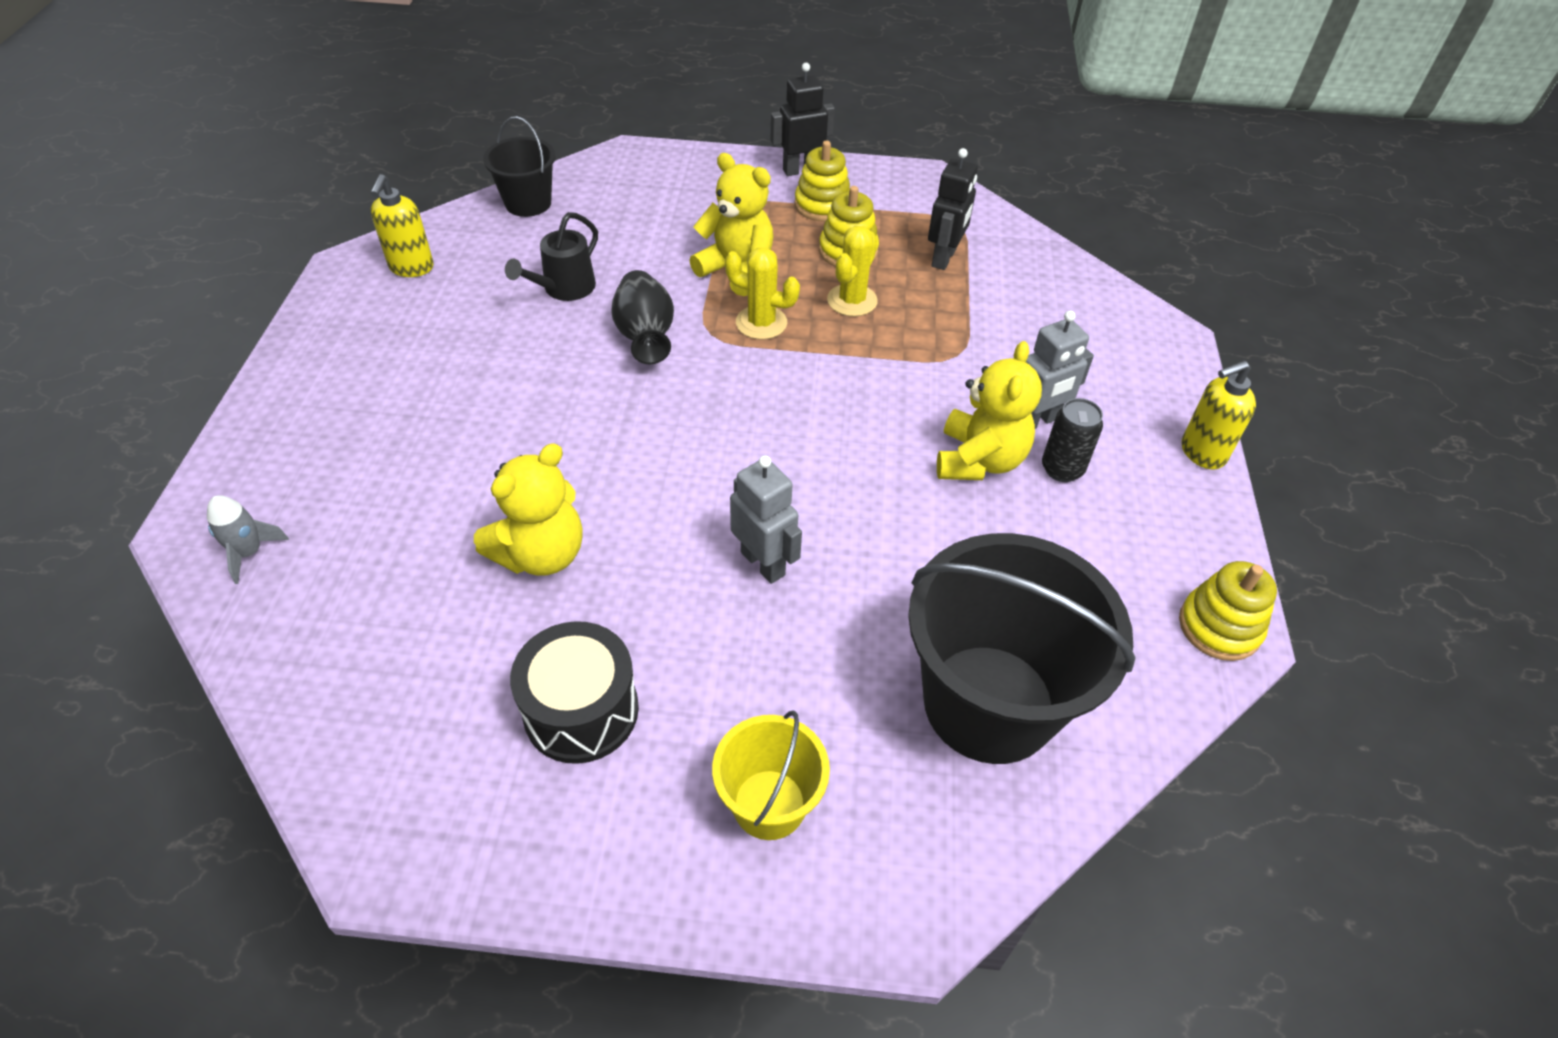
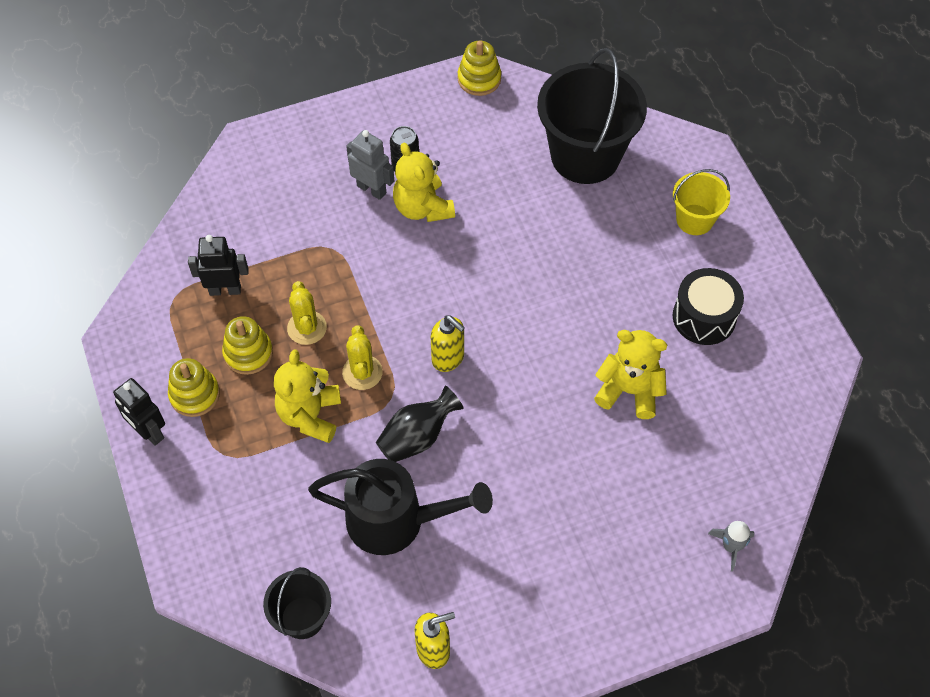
camera: 115 degrees left, 10 degrees up
black watering can [505,212,598,301] -> black watering can [308,459,493,555], size x1.75
grey robot [730,455,802,584] -> none
yellow cactus [827,226,878,317] -> yellow cactus turned 75 degrees clockwise [287,281,327,345]
yellow teddy bear [937,341,1042,480] -> yellow teddy bear turned 105 degrees counterclockwise [393,143,455,222]
yellow soap dispenser [1182,360,1256,469] -> yellow soap dispenser moved to [431,315,465,372]

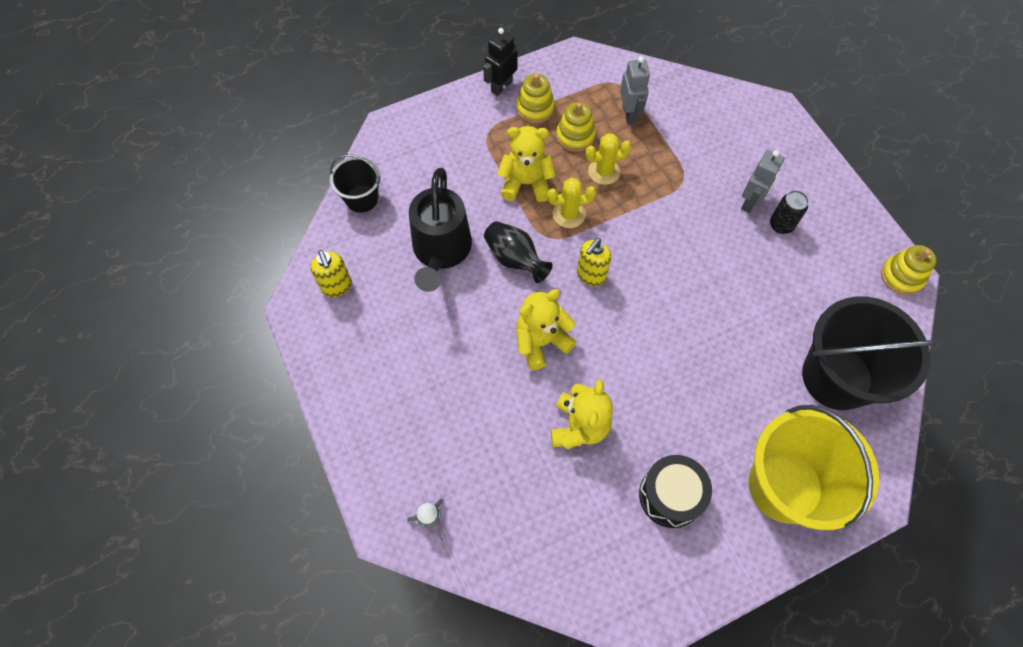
camera: 85 degrees right, 5 degrees up
black robot [188,235,249,296] -> grey robot [620,56,650,124]
yellow teddy bear [393,143,455,222] -> yellow teddy bear moved to [516,289,576,370]
yellow bucket [673,169,730,235] -> yellow bucket [749,405,879,530], size x1.92

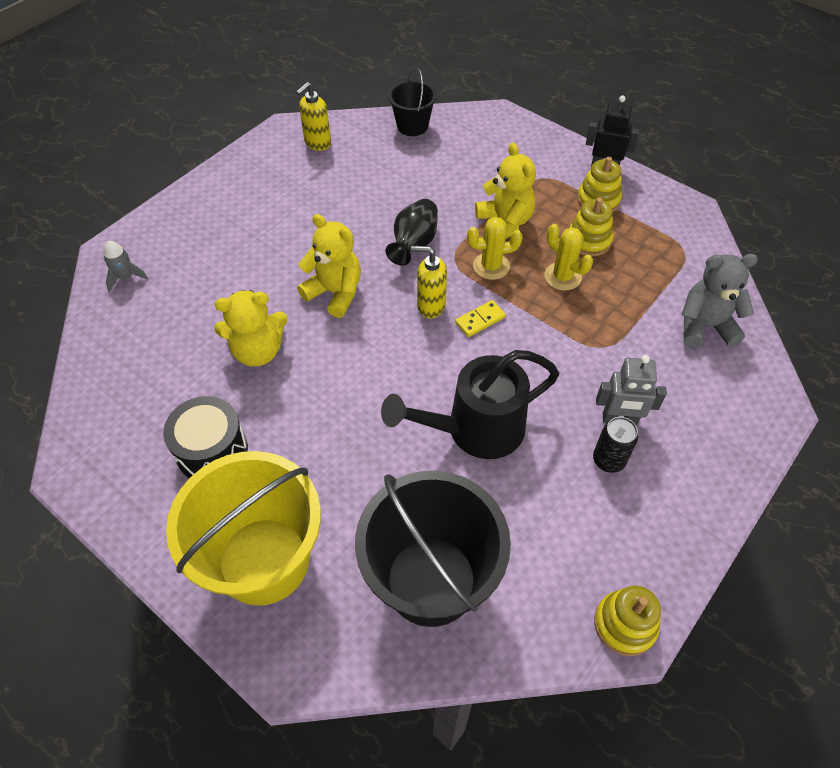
camera: 65 degrees right, 10 degrees down
black watering can [409,168,472,292] -> black watering can moved to [381,350,559,459]
yellow cactus [547,178,596,228] -> yellow cactus turned 60 degrees counterclockwise [467,217,523,280]
grey robot [620,56,650,124] -> none
none -> yellow domino [455,300,506,337]
none -> grey teddy bear [681,254,758,348]

